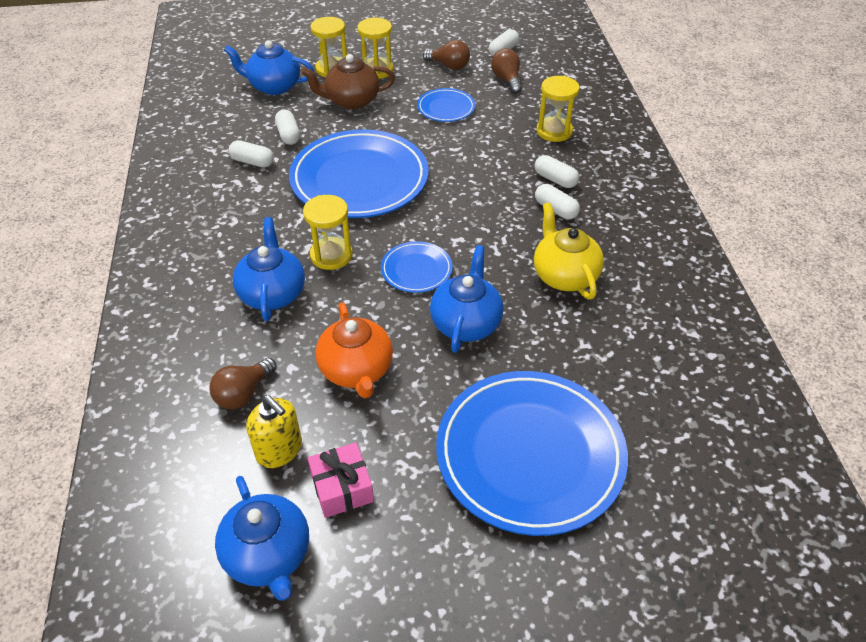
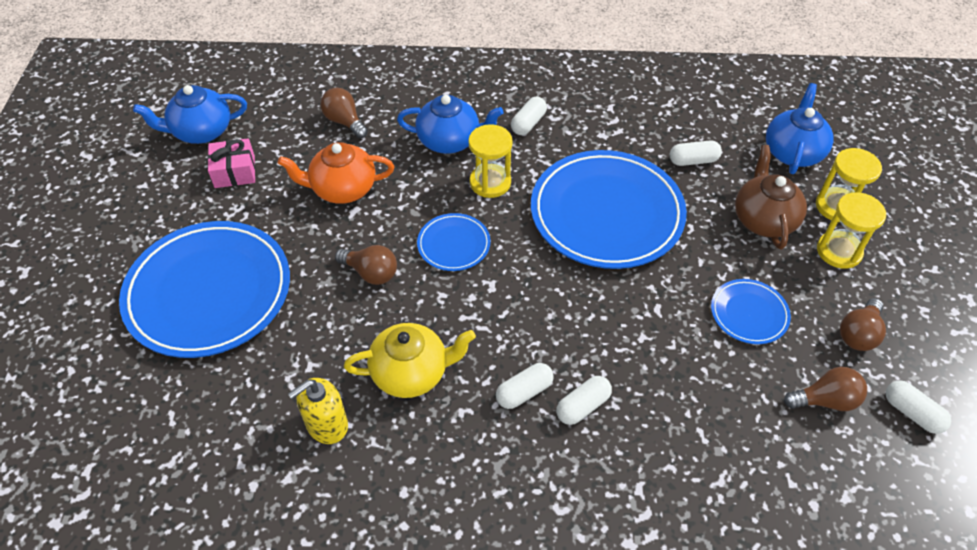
camera: 100 degrees right, 5 degrees up
white capsule [228,140,274,168] -> white capsule moved to [511,97,547,135]
yellow soap dispenser [247,395,302,468] -> yellow soap dispenser moved to [288,378,348,444]
blue teapot [430,245,504,353] -> brown light bulb [335,245,397,285]
yellow hourglass [536,76,580,142] -> none

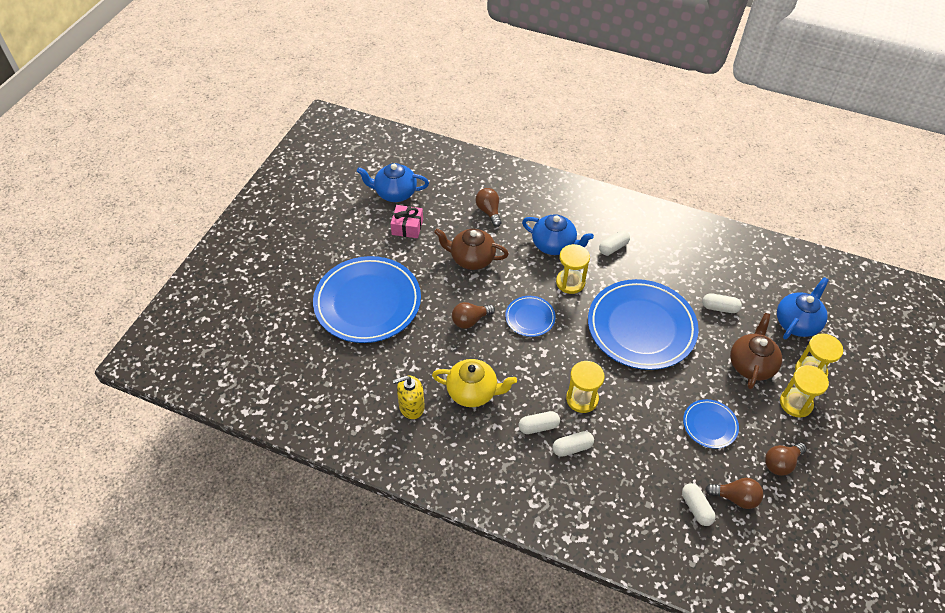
camera: 20 degrees right, 0 degrees up
orange teapot [278,142,394,204] -> brown teapot [434,228,509,270]
brown light bulb [335,245,397,285] -> brown light bulb turned 105 degrees clockwise [452,302,495,329]
white capsule [886,380,951,434] -> white capsule moved to [682,483,716,526]
none -> yellow hourglass [566,361,605,413]

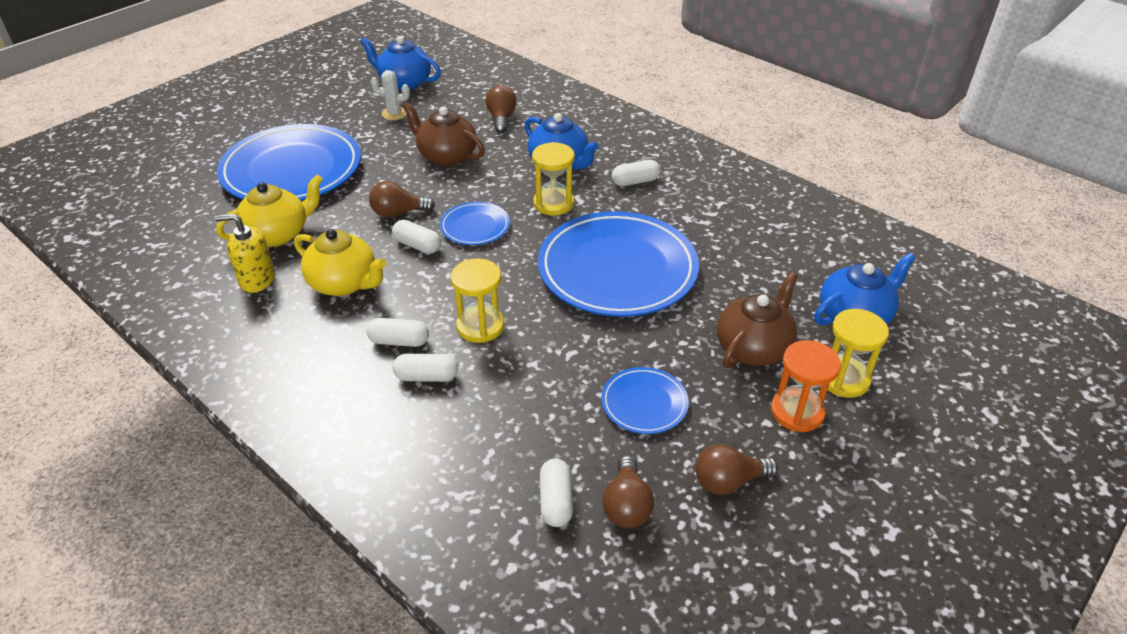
camera: 20 degrees right, 10 degrees down
pink gift [390,205,423,238] -> white cactus [371,70,410,120]
white capsule [702,293,742,313] -> white capsule moved to [392,220,441,254]
brown light bulb [705,478,763,509] -> brown light bulb turned 60 degrees clockwise [602,456,654,528]
yellow hourglass [780,365,829,418] -> orange hourglass [771,340,841,432]
none -> yellow teapot [216,175,323,247]

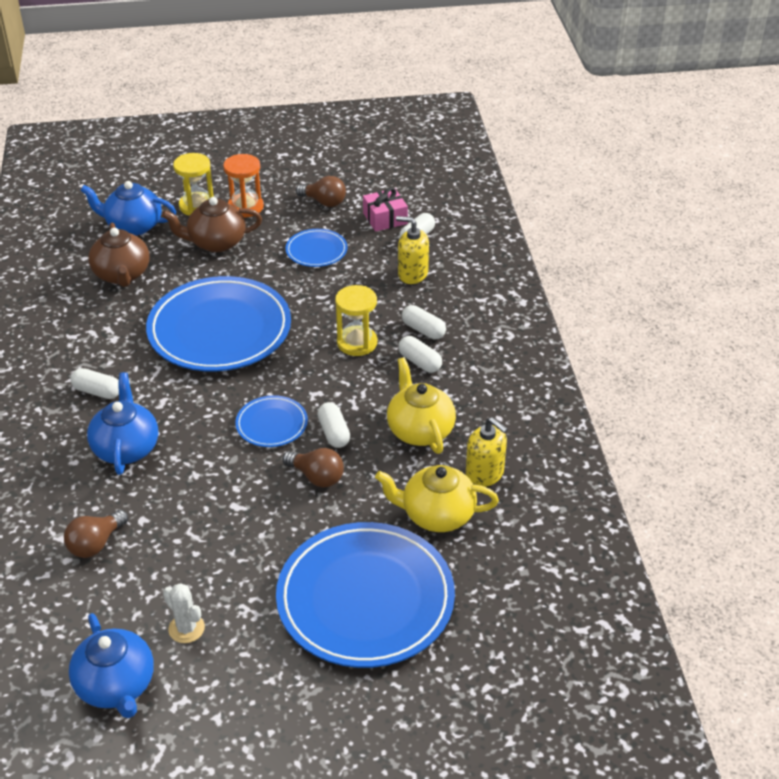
camera: 140 degrees left, 0 degrees up
brown teapot [402,102,485,166] -> brown teapot moved to [89,222,150,287]
yellow hourglass [532,142,575,216] -> none
brown light bulb [602,456,654,528] -> pink gift [363,187,408,232]
none -> yellow soap dispenser [396,216,429,284]

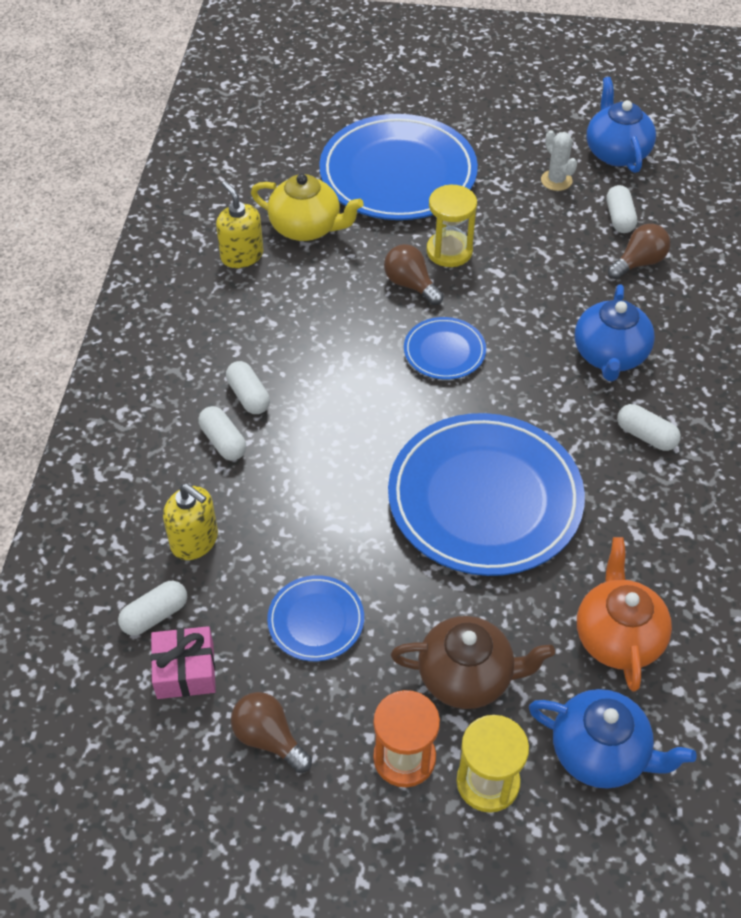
camera: 165 degrees left, 10 degrees up
brown teapot [89,222,150,287] -> orange teapot [577,537,672,692]
white capsule [317,402,350,448] -> white capsule moved to [607,185,637,233]
yellow hourglass [335,285,377,356] -> yellow hourglass moved to [427,185,477,267]
yellow teapot [387,357,456,454] -> none

